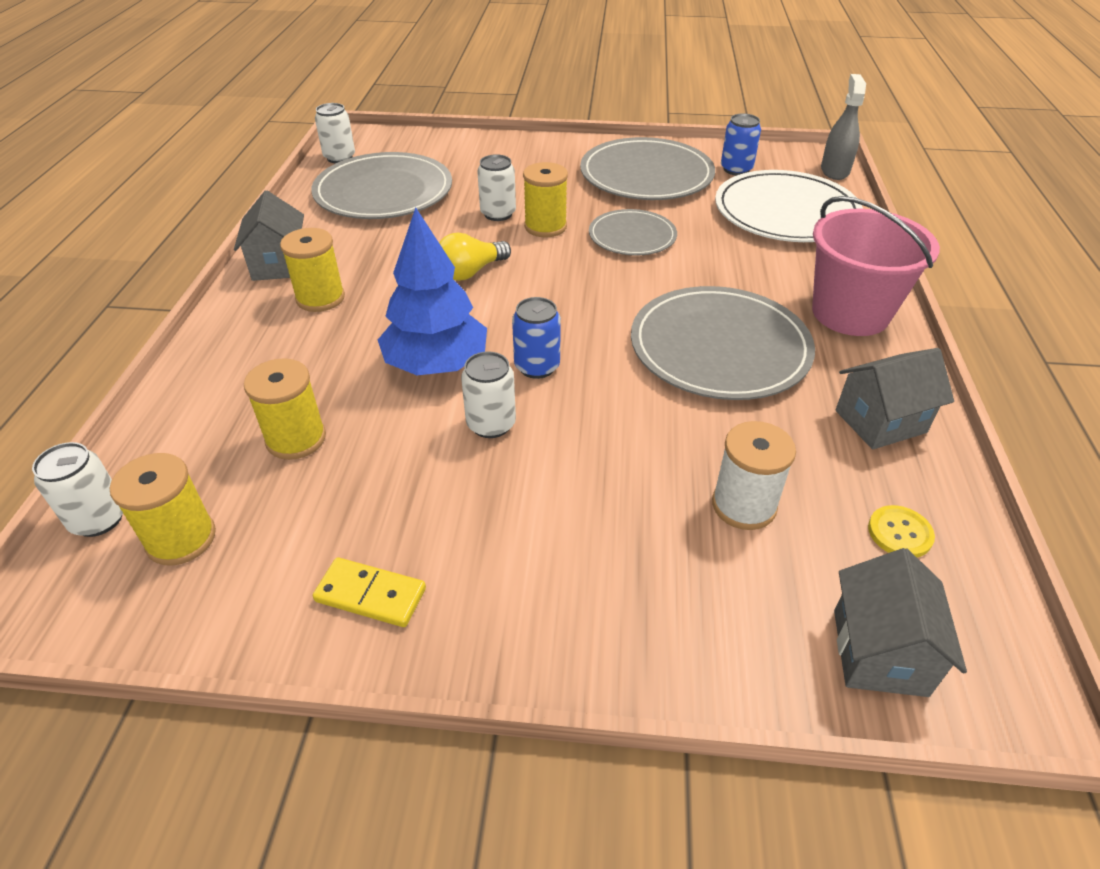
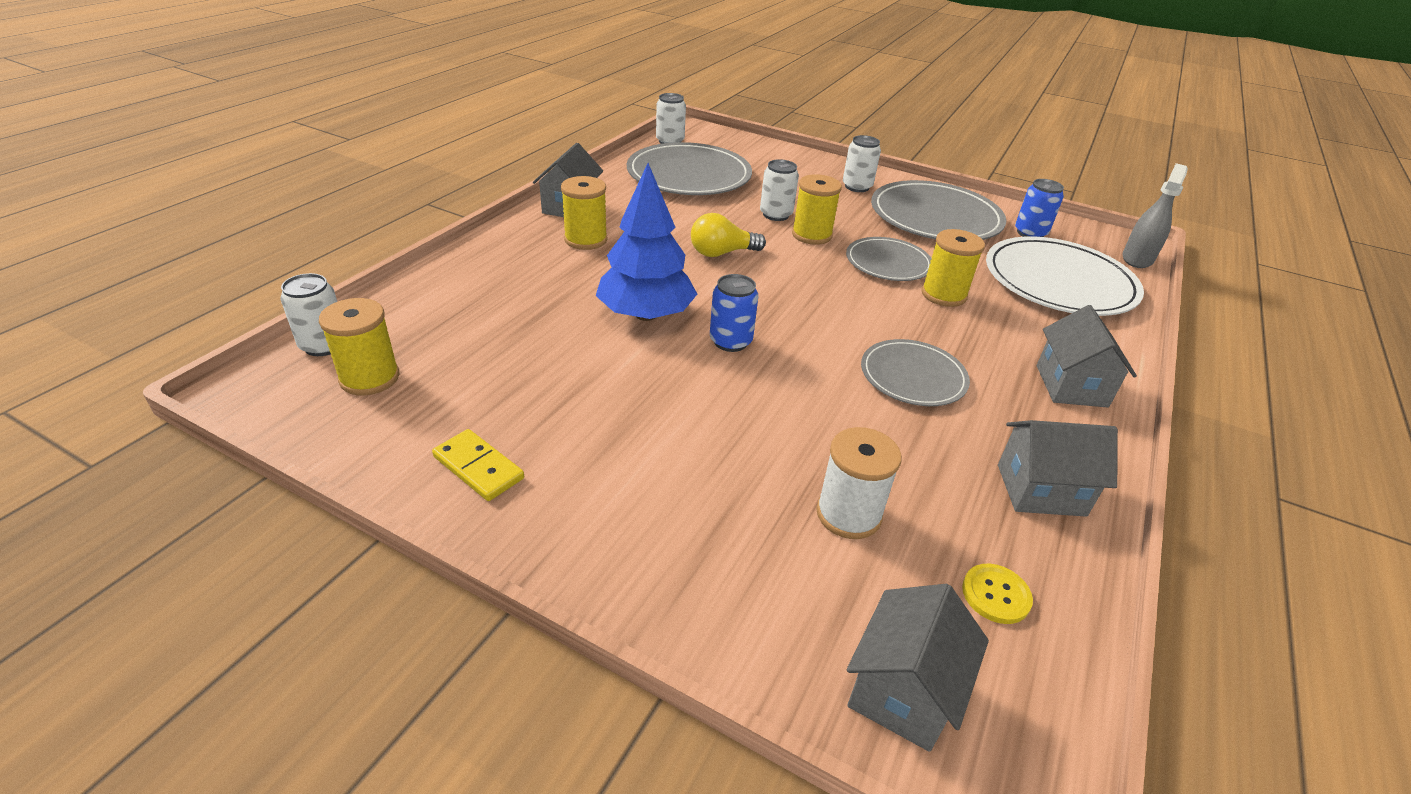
camera: 20 degrees right, 5 degrees down
yellow spool [244,358,326,460] -> yellow spool moved to [922,229,985,307]
white can [461,351,516,438] -> white can moved to [843,135,881,192]
grey plate [631,286,815,400] -> grey plate [861,339,970,406], size x0.59
pink bucket [812,196,940,336] -> grey house [1037,305,1137,408]

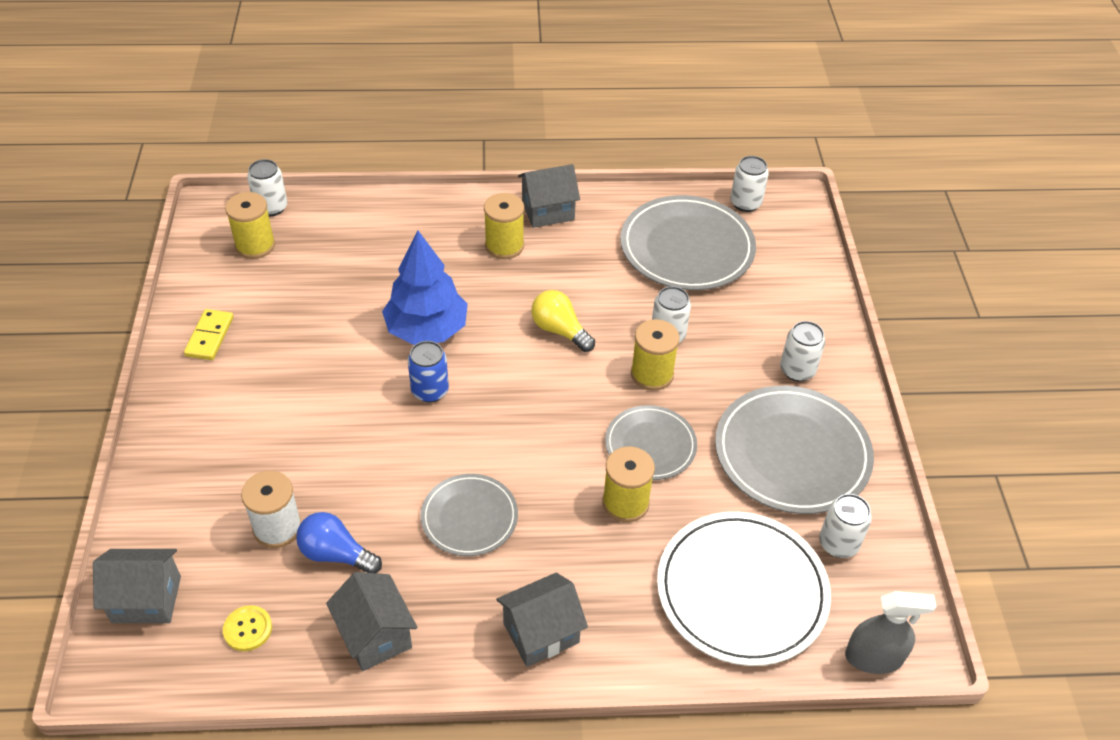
camera: 60 degrees right, 10 degrees up
blue can [1015,179,1064,237] -> white can [819,494,872,558]
none -> blue light bulb [296,512,382,573]

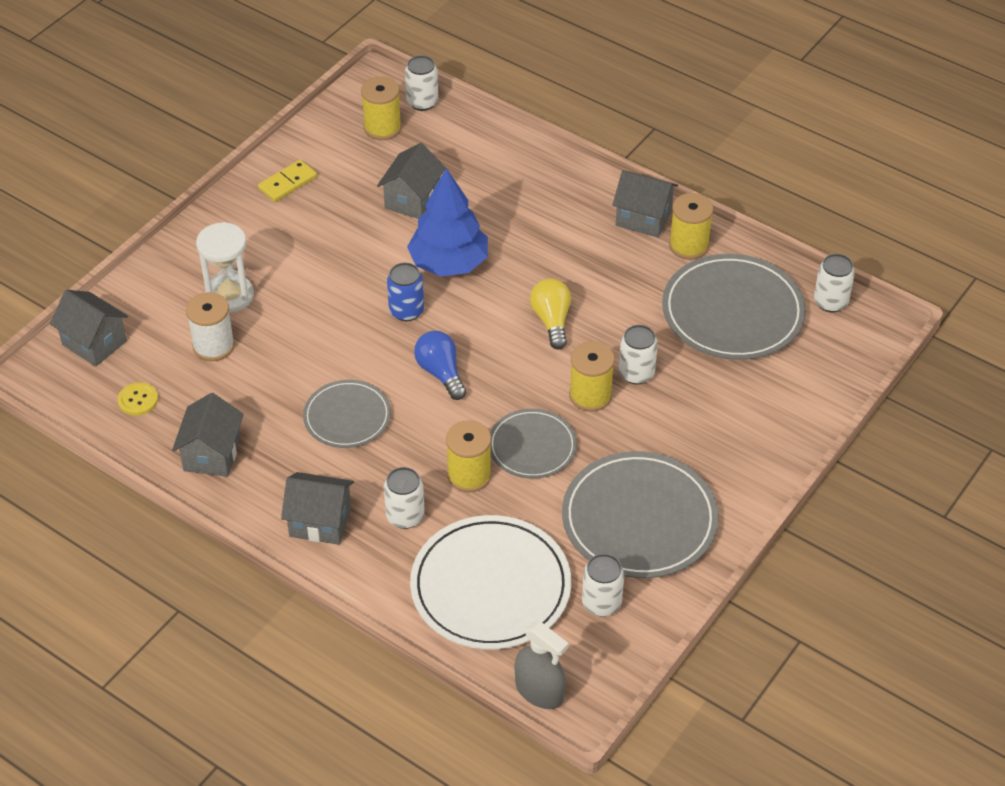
camera: 40 degrees right, 0 degrees up
blue light bulb [296,512,382,573] -> blue light bulb moved to [414,331,466,400]
yellow spool [484,193,524,259] -> yellow spool moved to [669,193,713,260]
white can [780,321,825,382] -> white can moved to [384,467,425,529]
none -> white hourglass [196,222,254,313]
none -> grey house [377,143,446,219]

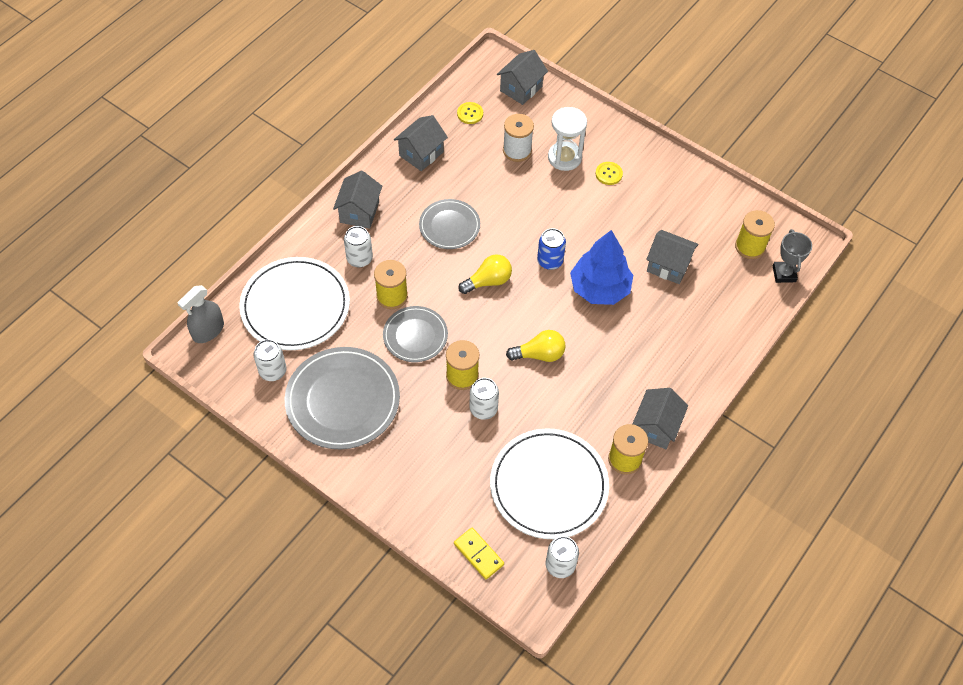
camera: 90 degrees right, 10 degrees up
grey house [172,393,244,477] -> grey house turned 60 degrees counterclockwise [394,115,448,171]
yellow domino [258,160,317,202] -> yellow domino moved to [454,527,504,579]
white can [405,55,438,111] -> grey trophy [773,229,812,283]
blue light bulb [414,331,466,400] -> yellow light bulb [458,254,512,294]
grey plate [662,254,806,360] -> white plate [490,428,609,539]
none -> yellow button [595,162,623,185]

